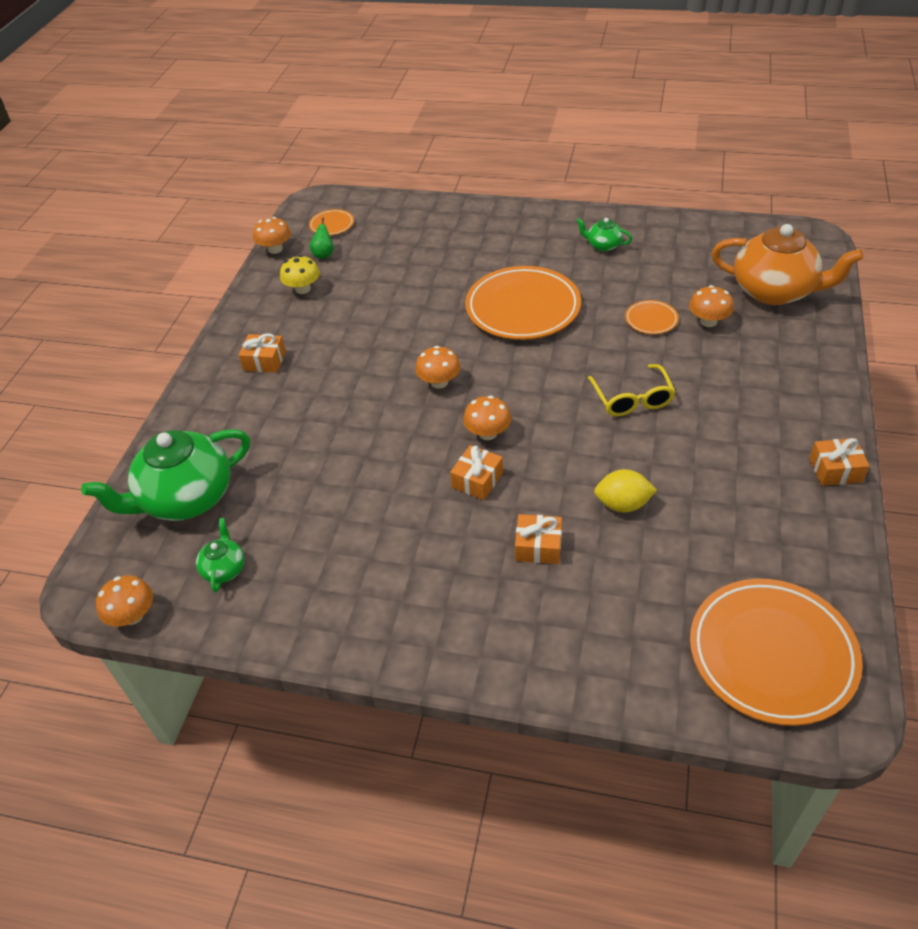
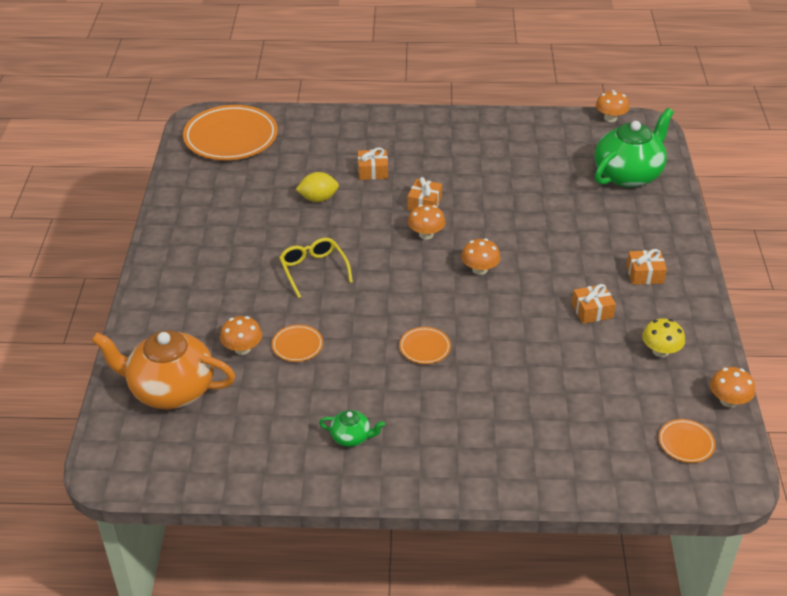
camera: 165 degrees right, 5 degrees down
green teapot [196,518,245,592] -> none
green pear [310,218,334,259] -> none
orange plate [465,266,581,340] -> orange plate [399,327,451,364], size x0.45
orange gift [809,438,869,486] -> orange gift moved to [572,284,616,324]

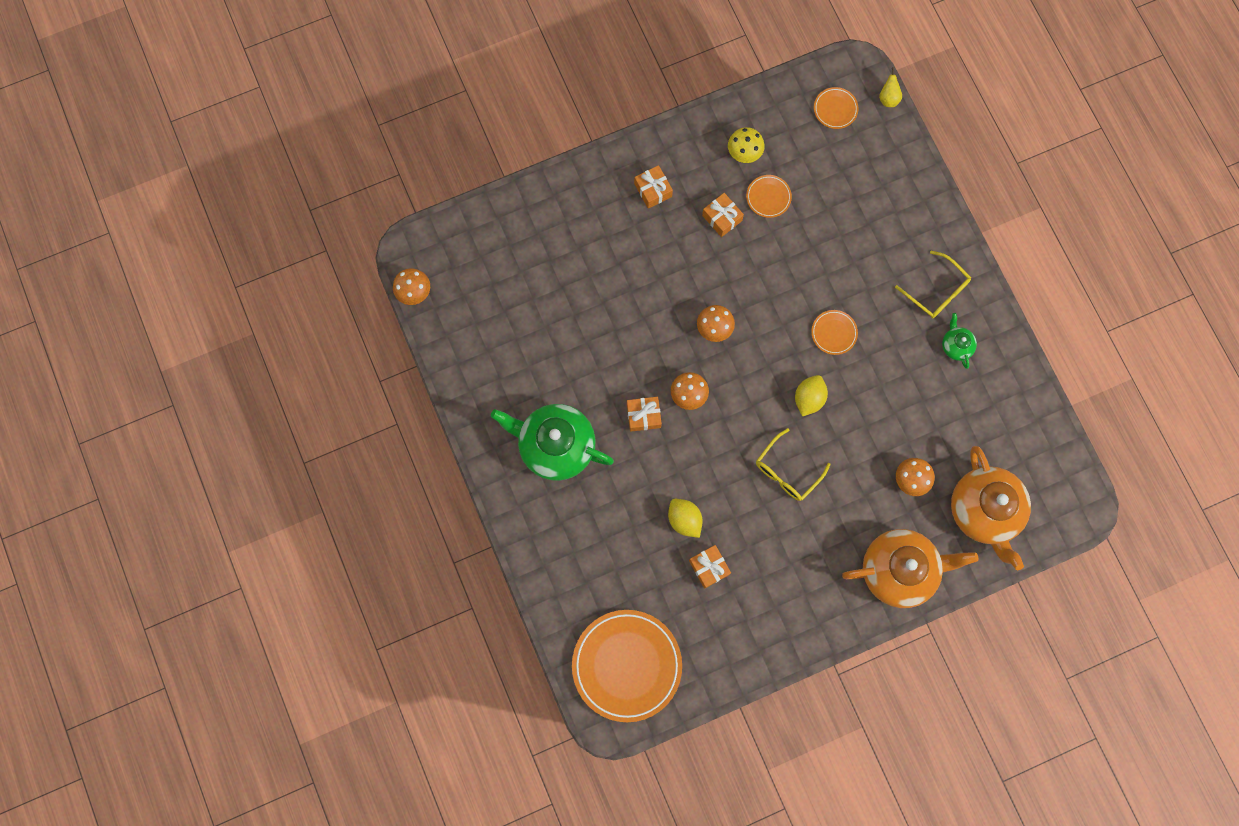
camera: 115 degrees left, 35 degrees up
orange plate [272,325,323,362] -> orange plate moved to [746,175,792,218]
orange gift [358,148,388,180] -> orange gift moved to [689,545,731,589]
green teapot [595,108,674,188] -> green teapot moved to [491,404,614,481]
orange mushroom [710,367,755,407] -> none
none -> yellow lemon [795,375,828,416]
none -> orange teapot [842,529,978,608]
none -> yellow pear [879,67,902,107]
none -> yellow glasses [895,251,971,318]

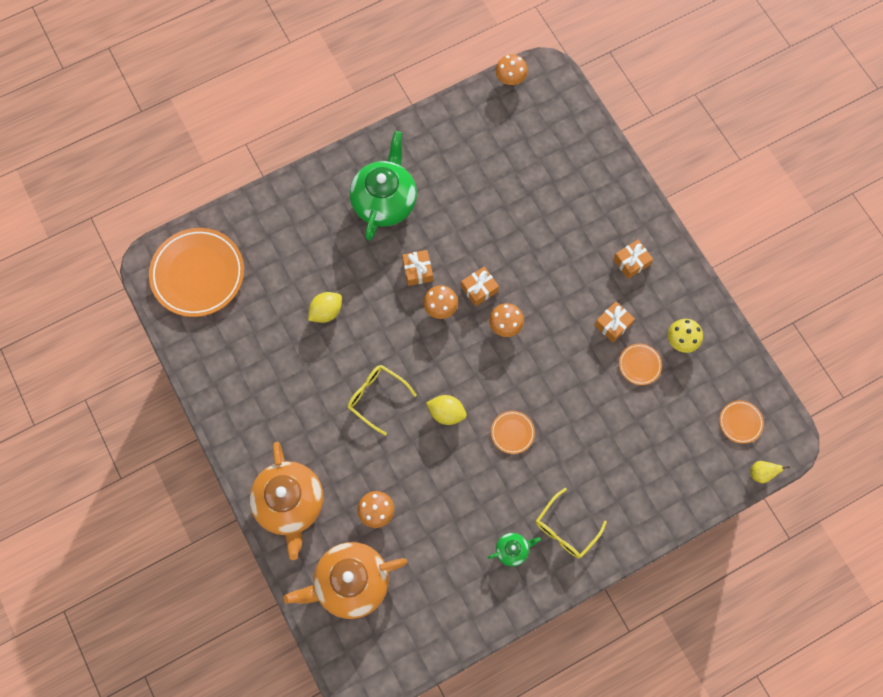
camera: 85 degrees right, 5 degrees down
orange gift [689,545,731,589] -> orange gift moved to [461,267,499,306]

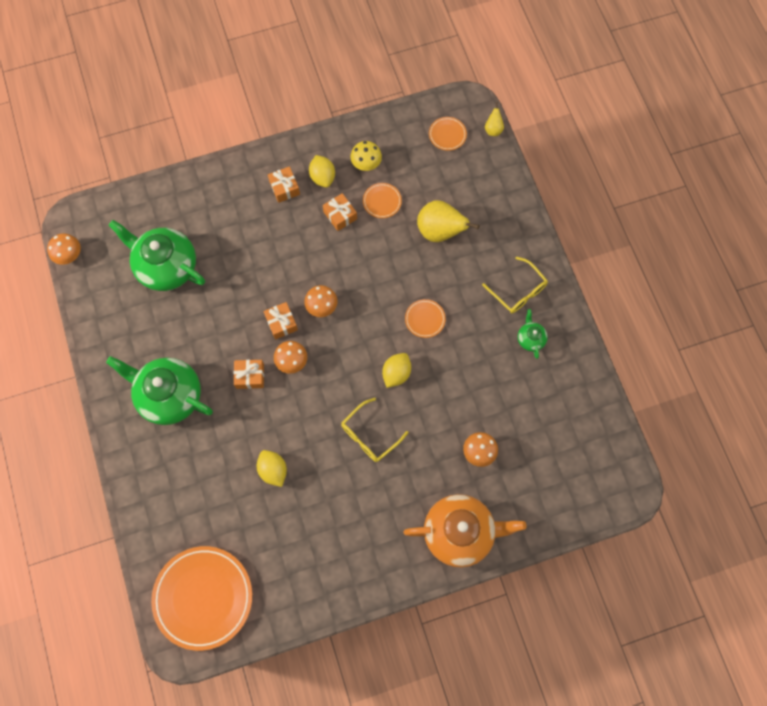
camera: 80 degrees left, 0 degrees up
orange teapot [283,542,408,619] -> none
none -> green teapot [108,220,205,291]
none -> yellow lemon [309,155,335,188]
none -> yellow pear [417,200,480,242]

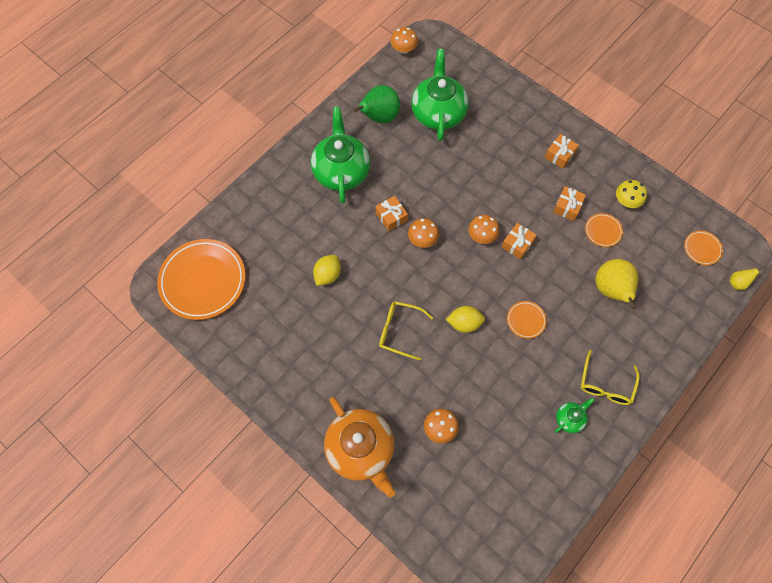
camera: 60 degrees right, 5 degrees down
orange gift [263,302,298,339] -> orange gift moved to [502,223,537,259]
yellow lemon [309,155,335,188] -> none
none -> green pear [353,85,400,123]

